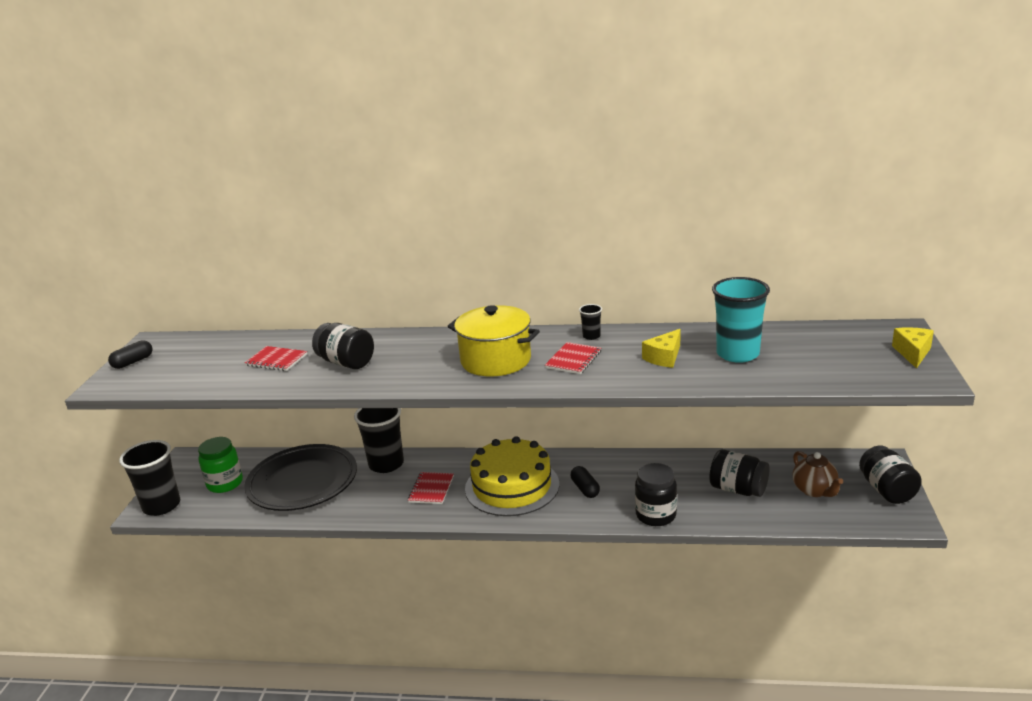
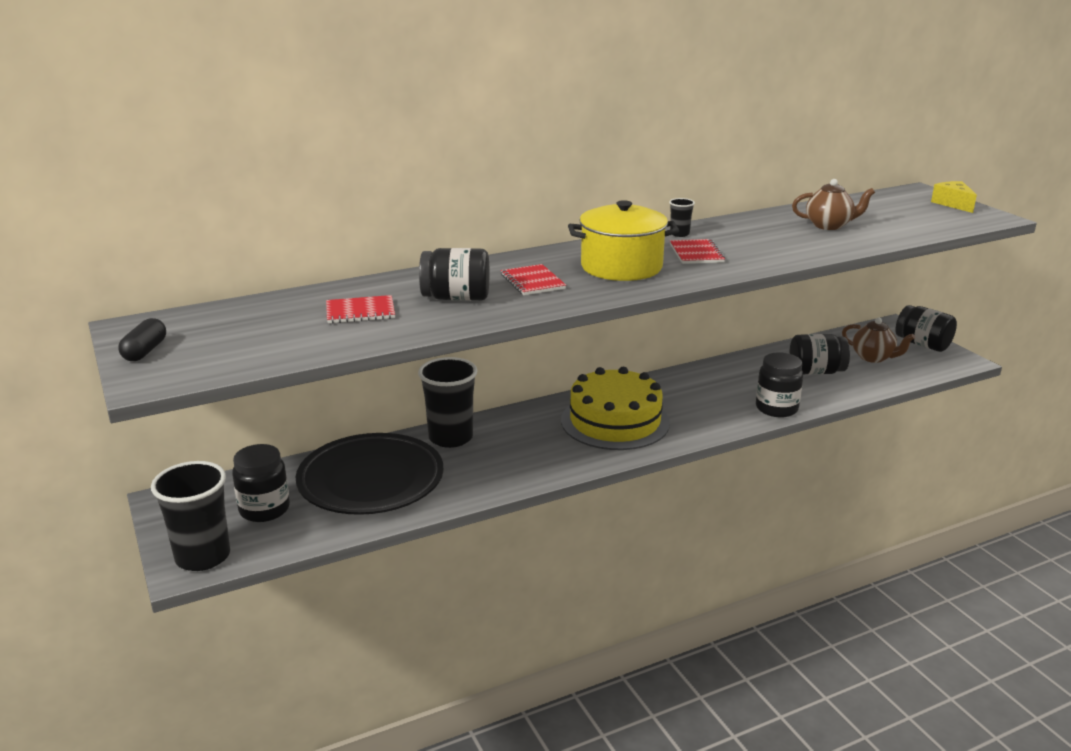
camera: 35 degrees left, 0 degrees up
green jar [198,437,243,493] -> black jar [232,444,290,522]
red notebook [408,472,454,504] -> red notebook moved to [501,264,566,295]
black capsule [571,466,600,498] -> none
yellow cheese [642,329,680,368] -> none
turquoise cup [712,277,770,363] -> brown teapot [792,179,875,230]

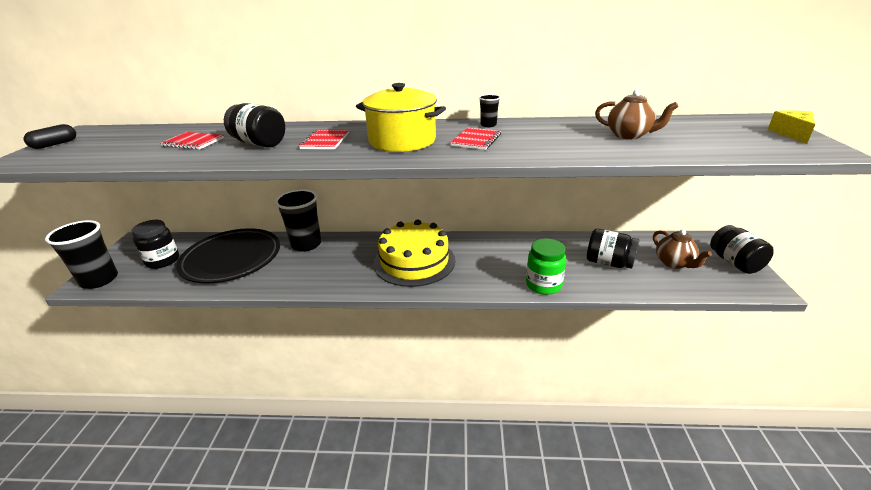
camera: 30 degrees right, 5 degrees up
black jar [756,352,803,417] -> green jar [526,239,566,295]

